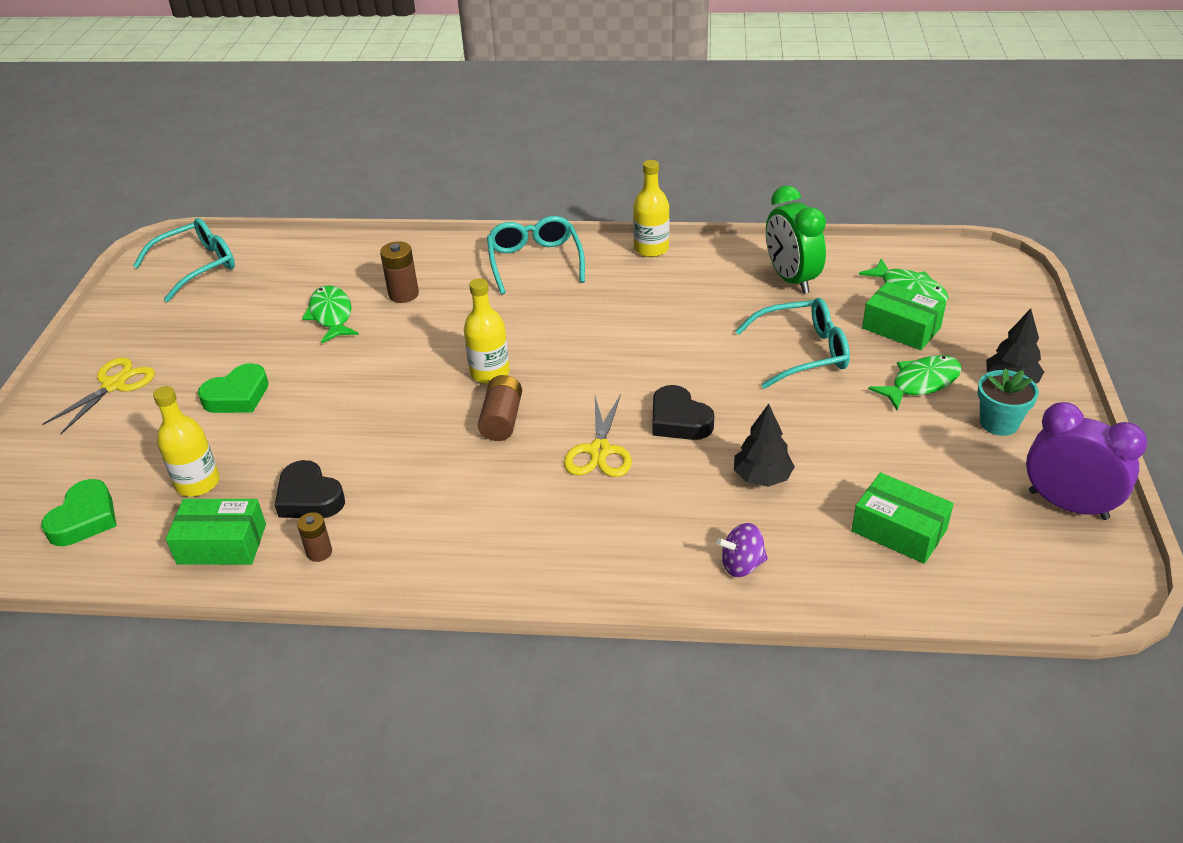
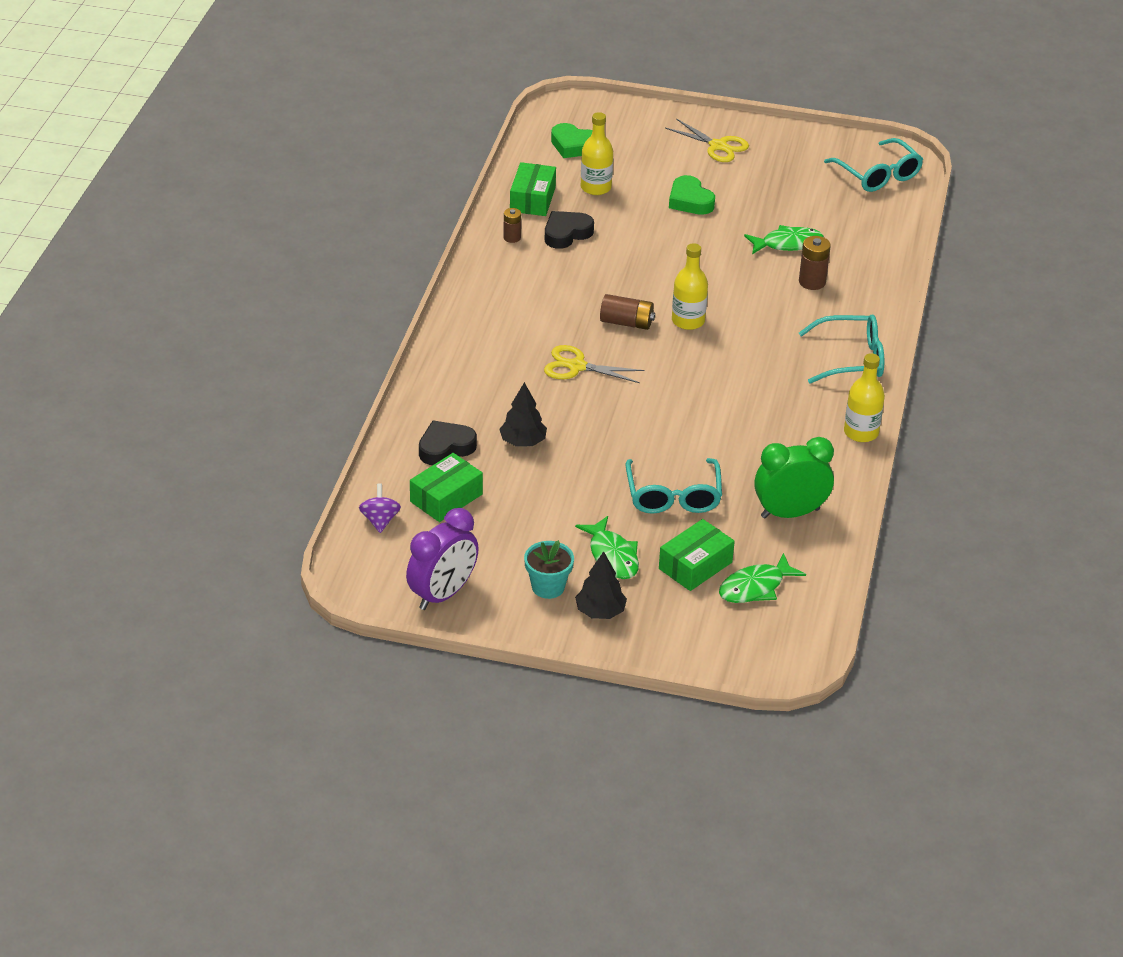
camera: 95 degrees right, 0 degrees up
black heart [653,385,714,440] -> black heart moved to [419,421,477,465]
purple spinning top [716,523,768,577] -> purple spinning top moved to [359,483,401,533]

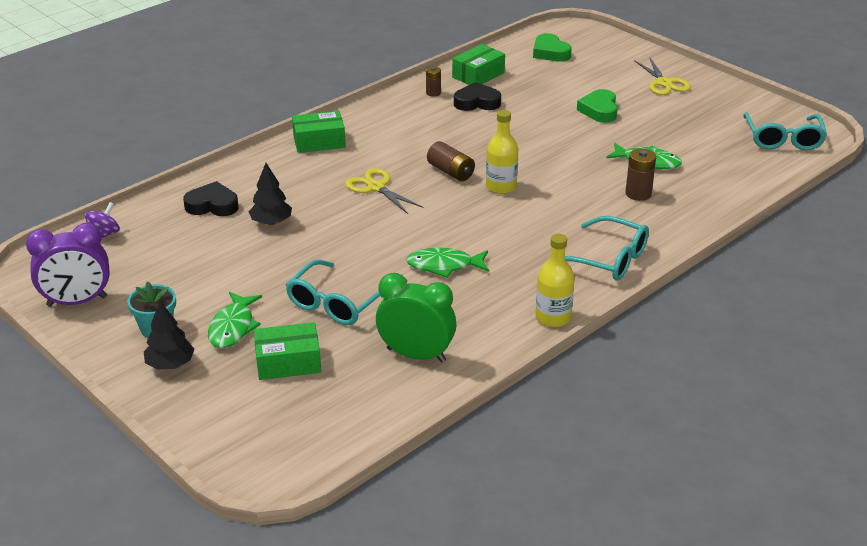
camera: 35 degrees right, 5 degrees down
green box [410,453,483,522] -> green box moved to [292,111,346,153]
yellow bottle [581,112,613,195] -> none
green fish [719,553,806,603] -> green fish moved to [406,248,489,278]

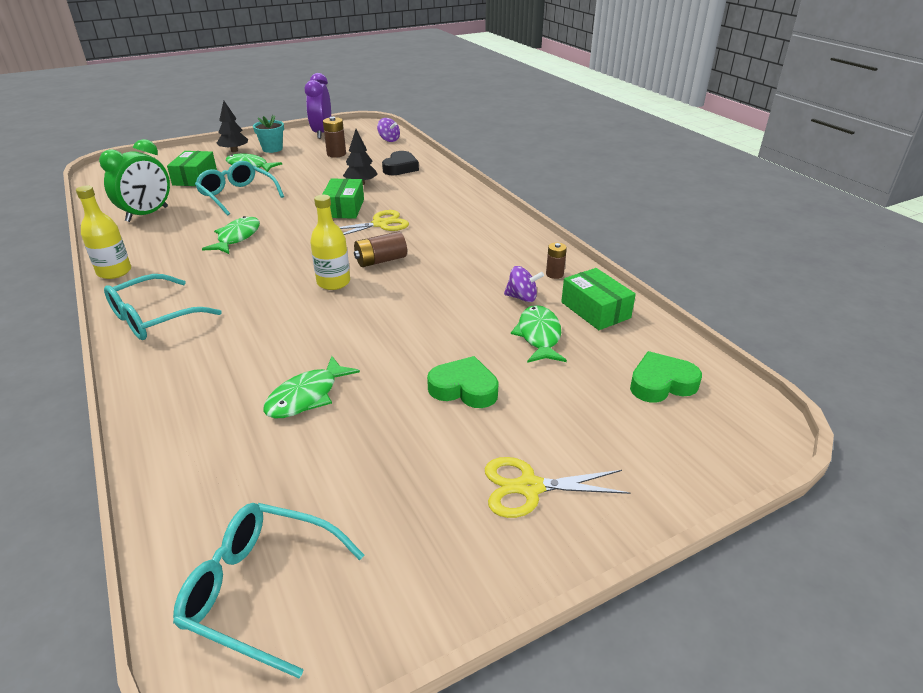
camera: 105 degrees right, 0 degrees up
green box [292,111,346,153] -> green box moved to [322,179,364,219]
black heart [454,82,501,111] -> purple spinning top [504,266,544,302]
brown battery [625,148,656,201] -> brown battery moved to [323,117,346,158]
none -> green fish [511,305,567,363]

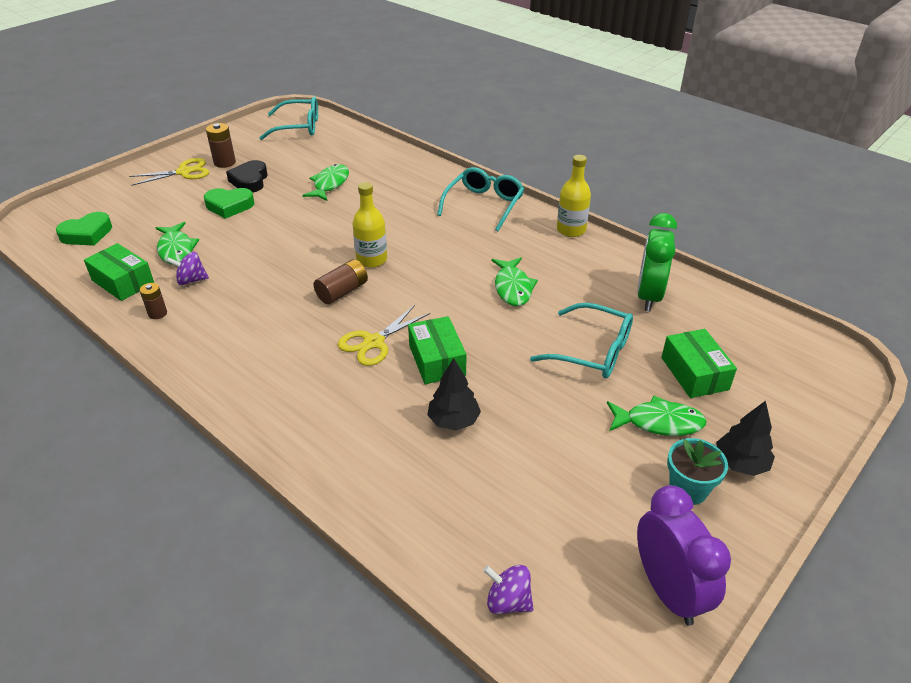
camera: 160 degrees right, 5 degrees up
brown battery [323,117,346,158] -> brown battery moved to [206,123,236,168]
black heart [382,151,419,175] -> black heart moved to [226,160,268,193]

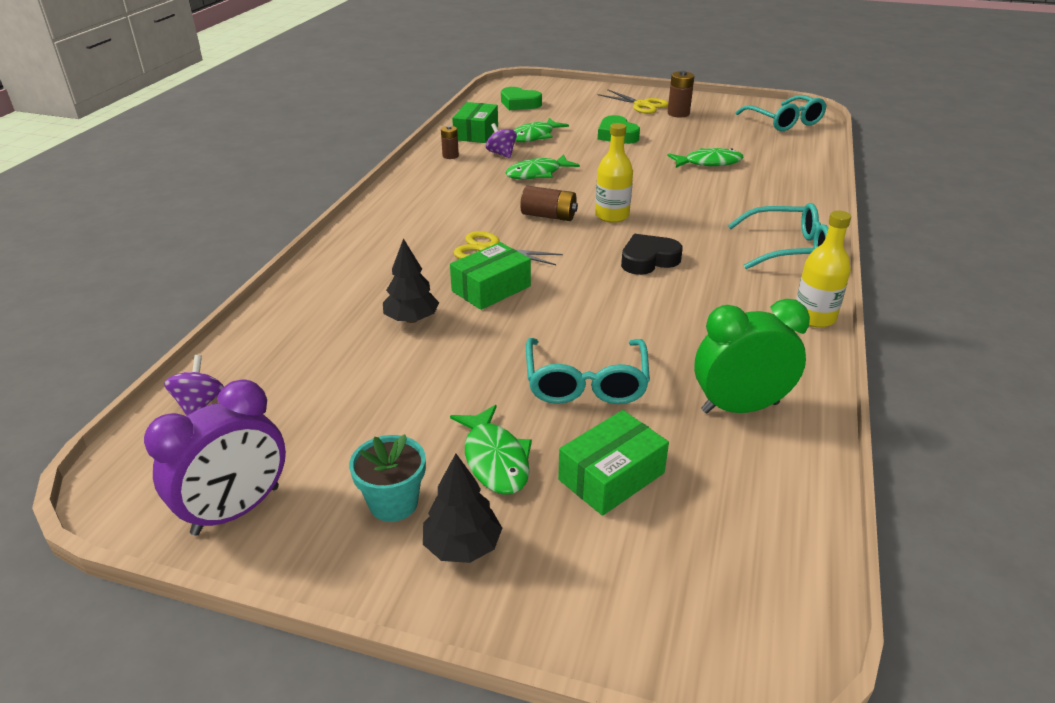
camera: 65 degrees right, 5 degrees down
black heart [226,160,268,193] -> black heart moved to [621,234,683,275]
green fish [491,257,538,306] -> green fish moved to [505,154,580,179]

